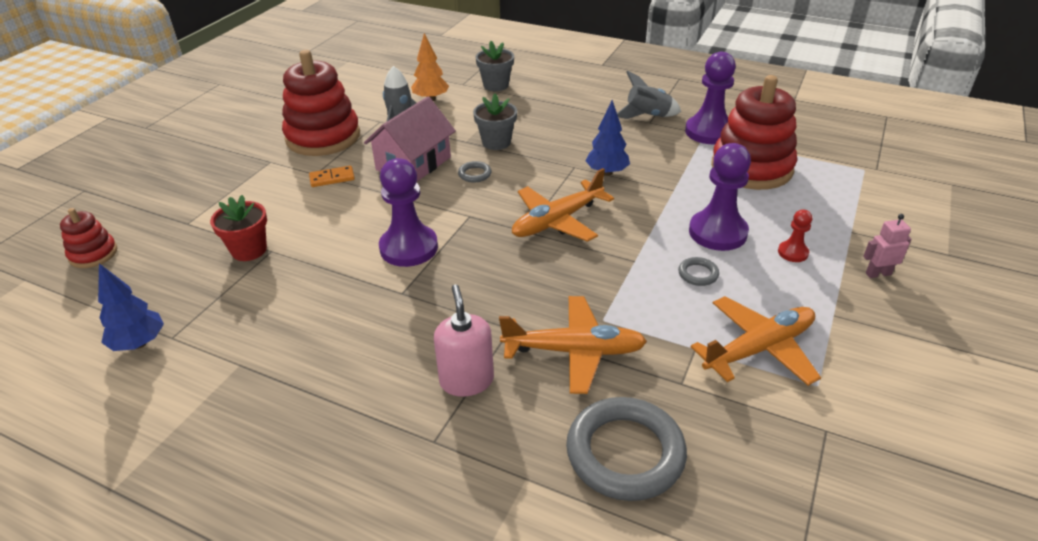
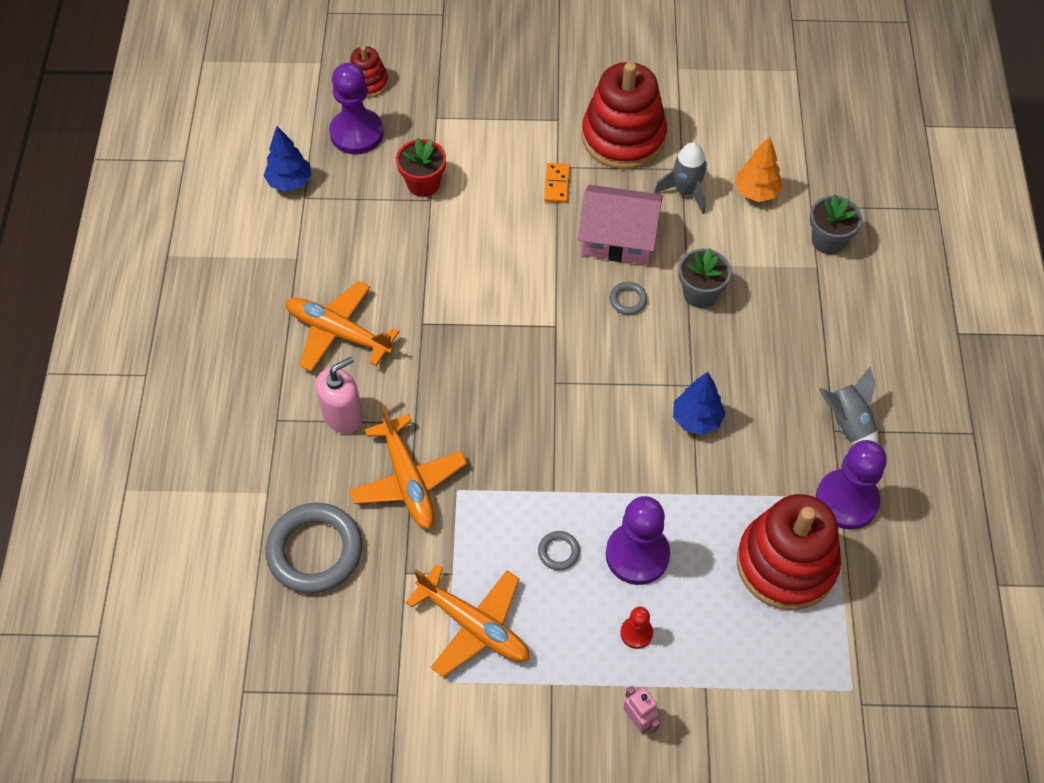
camera: 65 degrees right, 20 degrees up
orange domino [309,166,355,187] -> orange domino turned 45 degrees clockwise [544,163,570,203]
purple pawn [379,158,438,267] -> purple pawn moved to [329,63,384,154]
orange plane [512,168,614,242] -> orange plane moved to [286,281,400,372]

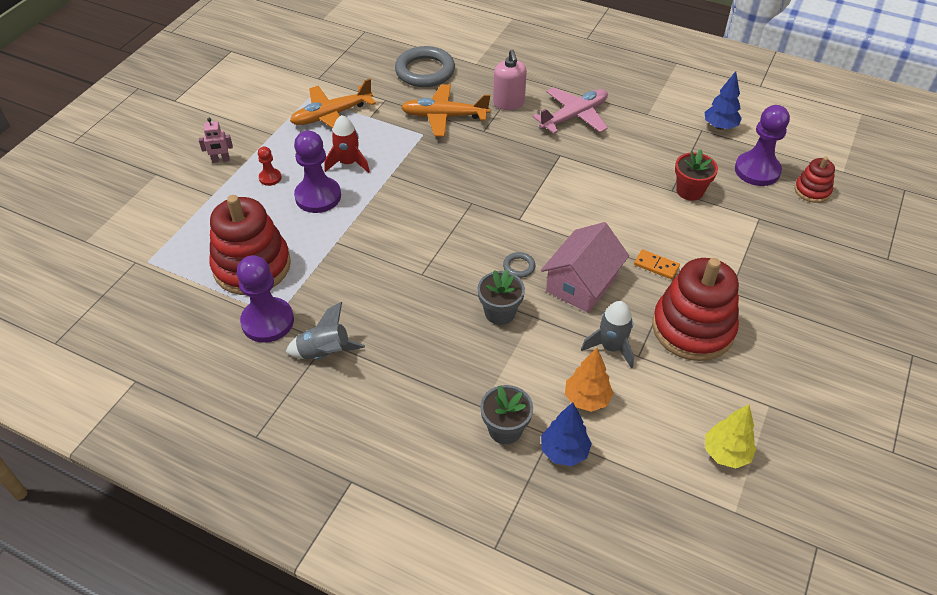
camera: 115 degrees right, 10 degrees down
orange plane [286,281,400,372] -> pink plane [532,87,608,134]
grey ring [538,531,580,570] -> red rocket [324,115,370,173]
blue tree [673,372,725,435] -> blue tree moved to [541,402,592,466]
none -> yellow tree [705,404,756,469]

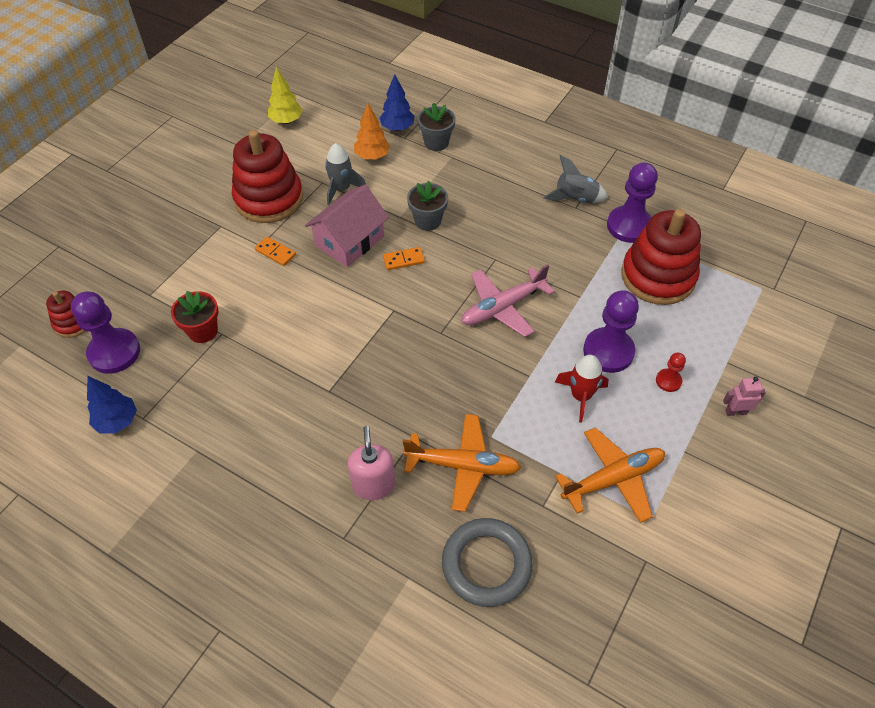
camera: 175 degrees left, 5 degrees up
grey ring [503,252,535,278] -> orange domino [383,247,425,270]
pink plane [532,87,608,134] -> pink plane moved to [461,264,555,337]

